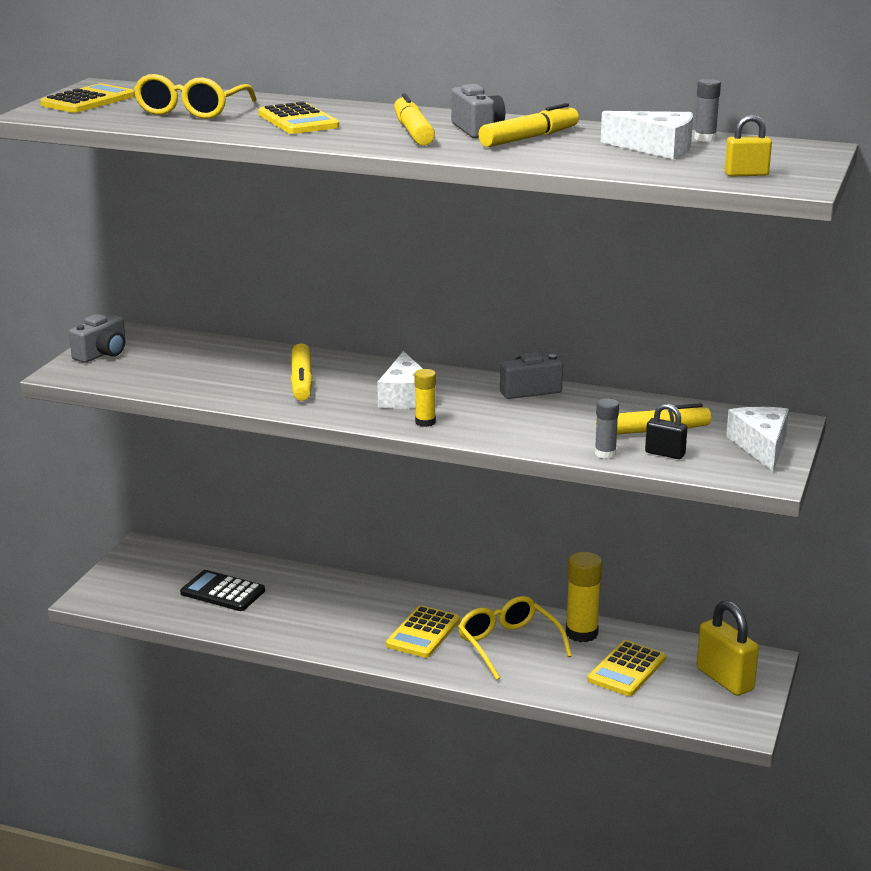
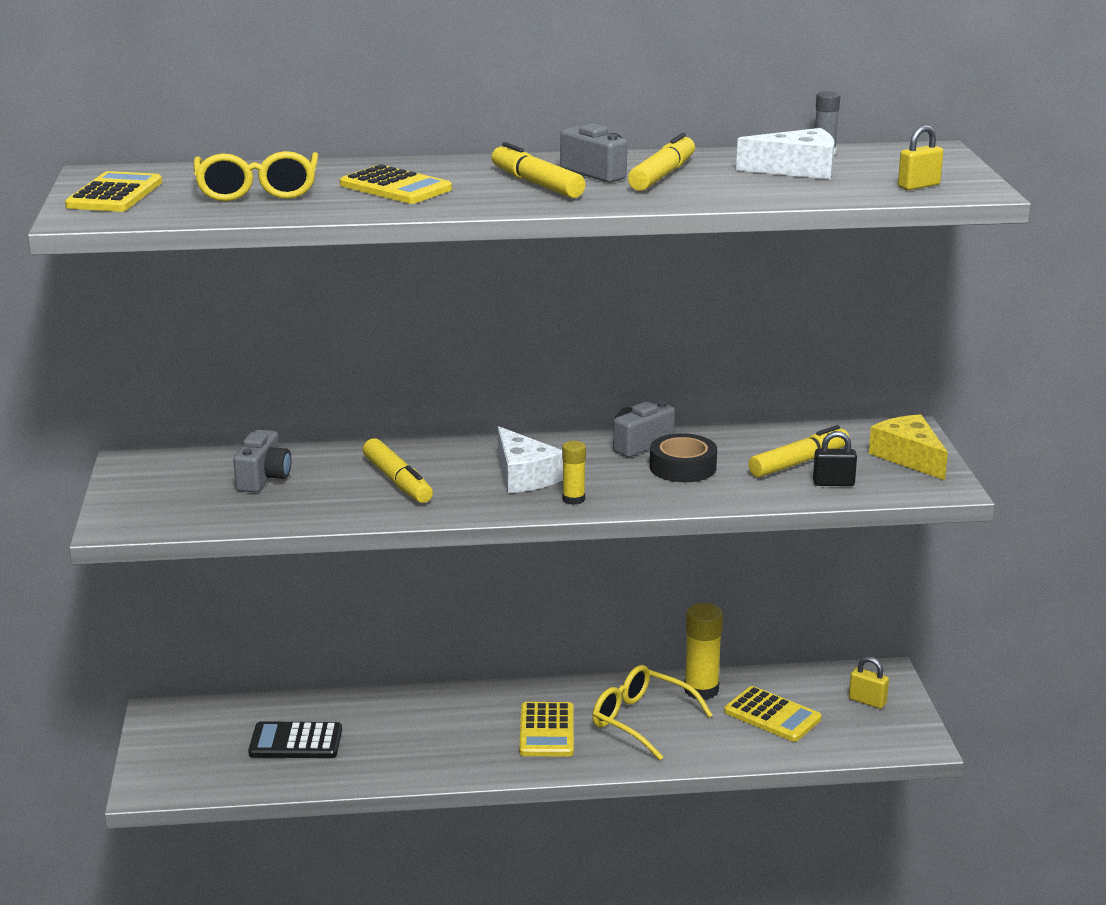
camera: 25 degrees left, 0 degrees up
grey camera [69,314,126,363] -> grey camera moved to [233,430,291,493]
yellow calculator [588,640,666,696] -> yellow calculator turned 60 degrees counterclockwise [724,686,822,742]
grey glue stick [595,398,619,459] -> none
yellow padlock [697,600,759,696] -> yellow padlock [849,656,889,709], size x0.56
white cheese [726,407,789,471] -> yellow cheese [869,415,948,480]
none -> black tape [650,433,717,482]

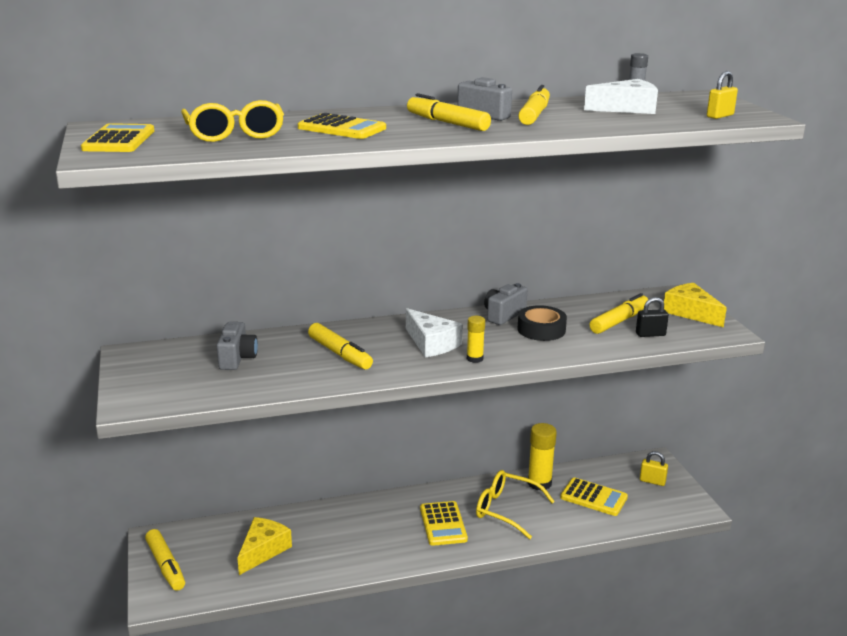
camera: 10 degrees left, 0 degrees up
black calculator [248,721,342,758] -> yellow cheese [237,517,292,575]
none -> yellow marker [145,529,185,591]

